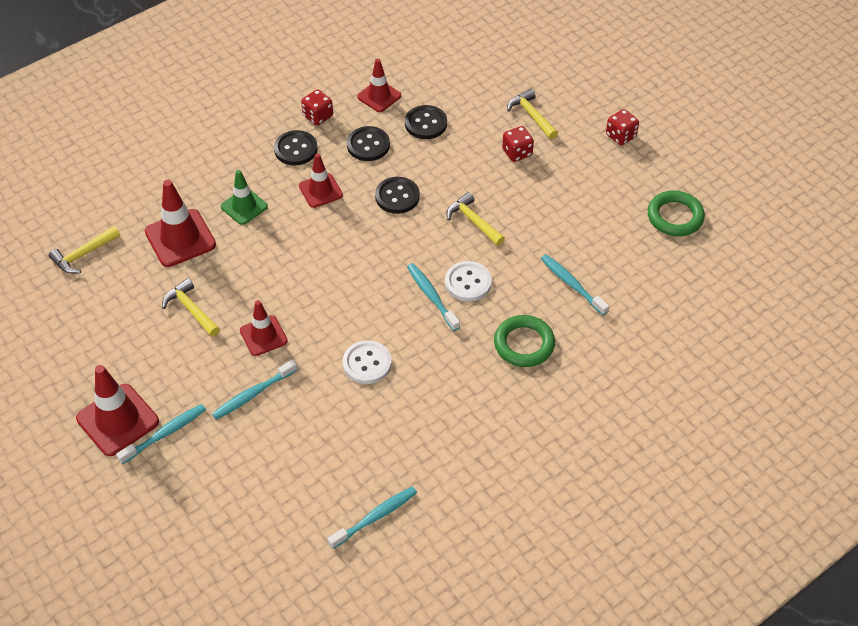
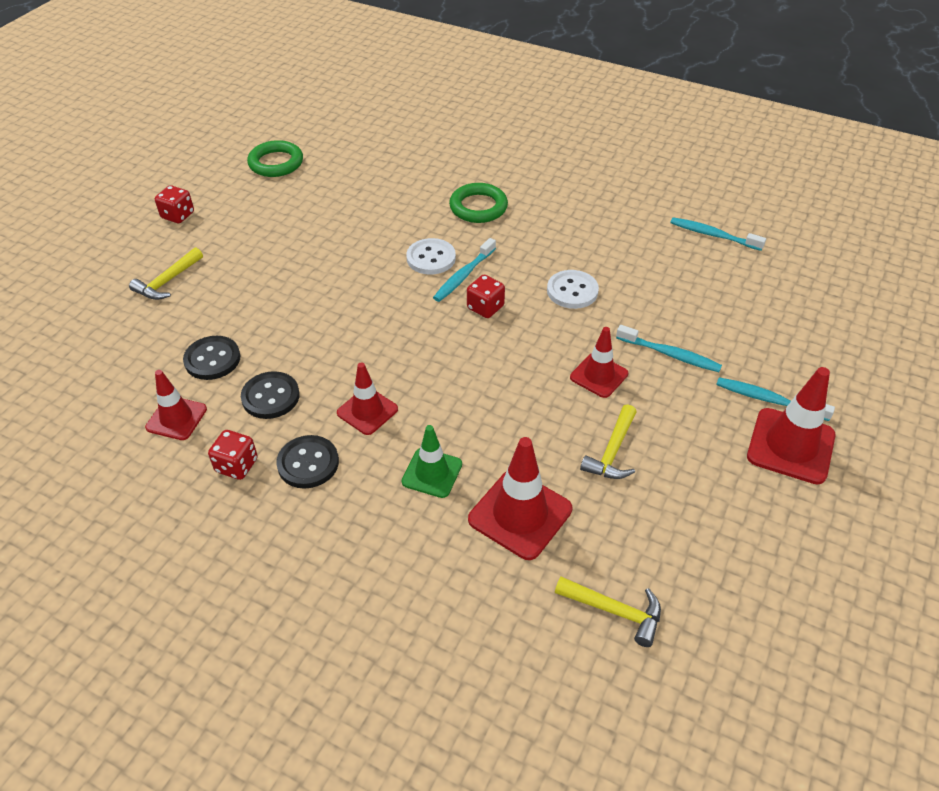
camera: 115 degrees left, 5 degrees down
black button [375,177,420,214] -> none
yellow hammer [446,192,505,246] -> none
red dice [502,126,534,162] -> red dice moved to [467,275,505,318]
turquoise toothbrush [541,254,609,316] -> none

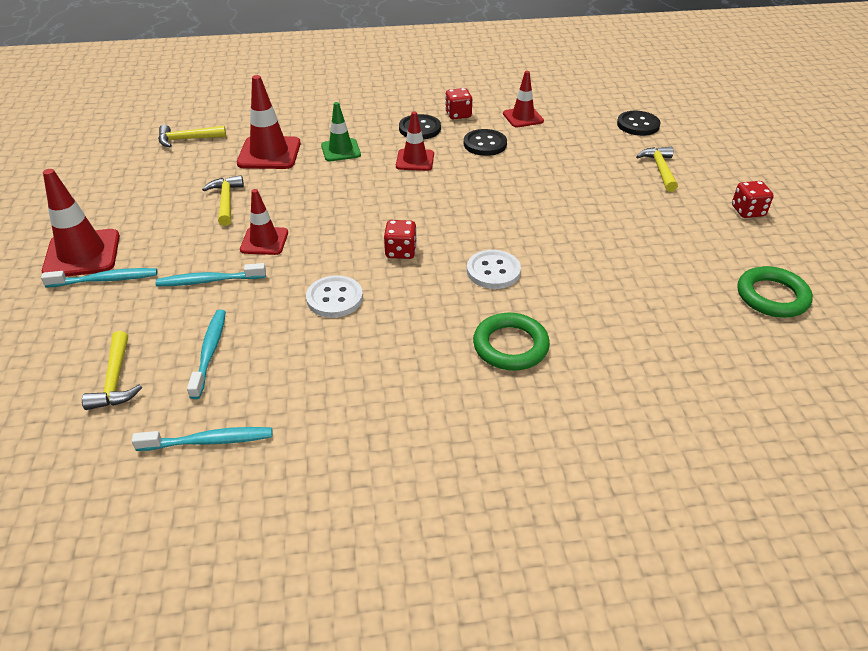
camera: 145 degrees right, 5 degrees down
black button [183,336,241,380] -> black button moved to [617,111,660,136]
turquoise toothbrush [433,238,496,302] -> turquoise toothbrush moved to [187,310,226,399]
none -> yellow hammer [82,331,142,410]

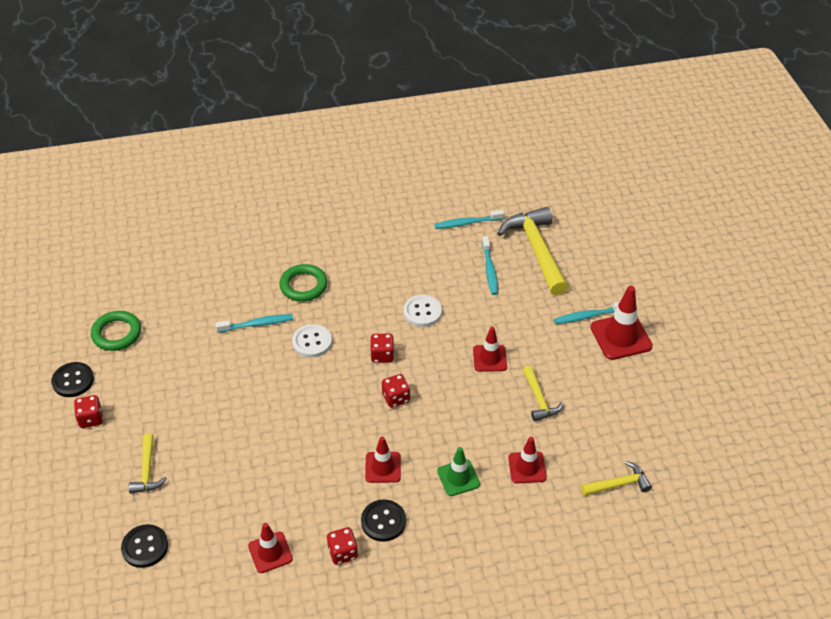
camera: 175 degrees right, 5 degrees up
yellow hammer [82,331,142,410] -> yellow hammer [497,207,568,295], size x1.93
turquoise toothbrush [156,263,266,286] -> turquoise toothbrush moved to [215,314,293,333]
red traffic cone [237,75,301,169] -> red traffic cone [508,437,547,483], size x0.64
black button [464,129,507,156] -> black button moved to [51,362,94,397]
none -> red dice [382,374,410,408]

